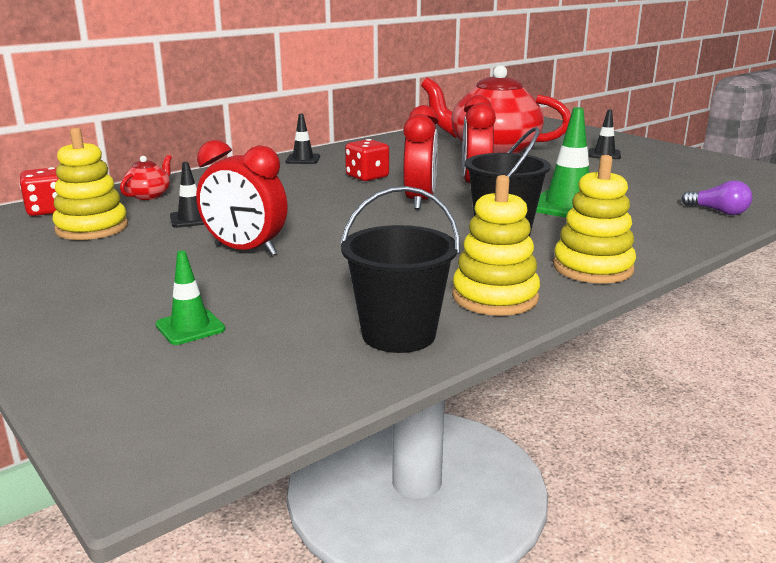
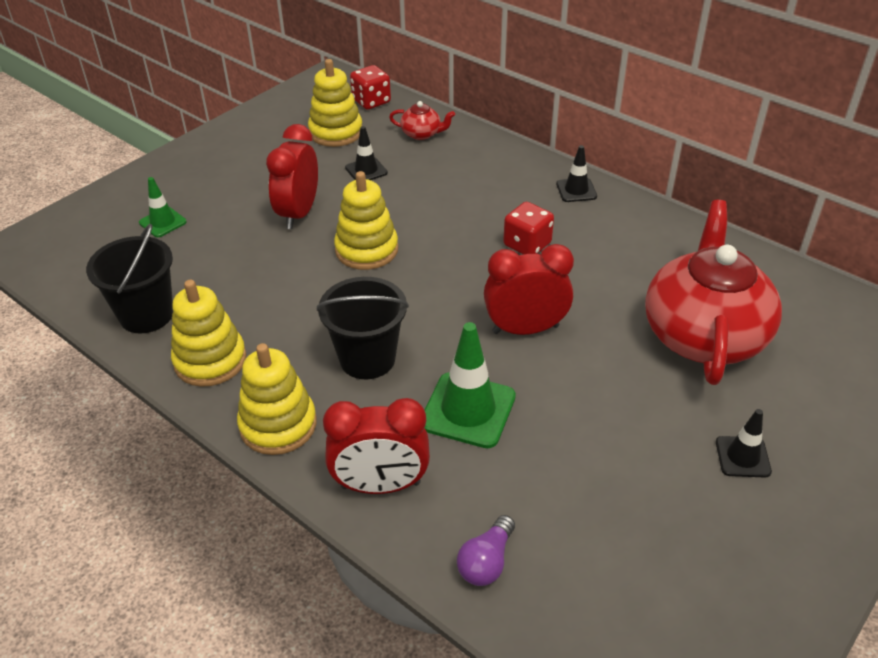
camera: 80 degrees right, 20 degrees up
red clock [403,105,438,210] -> red clock moved to [323,398,430,494]
none -> yellow stacking toy [334,171,398,270]

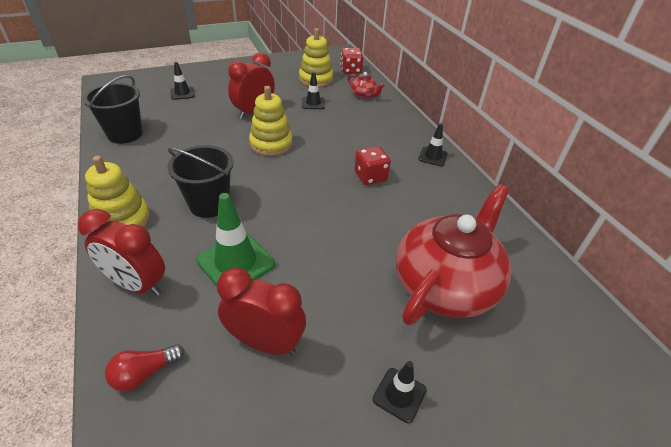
camera: 25 degrees right, 0 degrees up
green traffic cone [139,177,187,237] -> black traffic cone [171,62,195,100]
yellow stacking toy [171,280,246,387] -> none
purple light bulb [457,515,515,586] -> red light bulb [105,344,185,391]
red clock [484,244,574,335] -> red clock moved to [217,268,306,355]

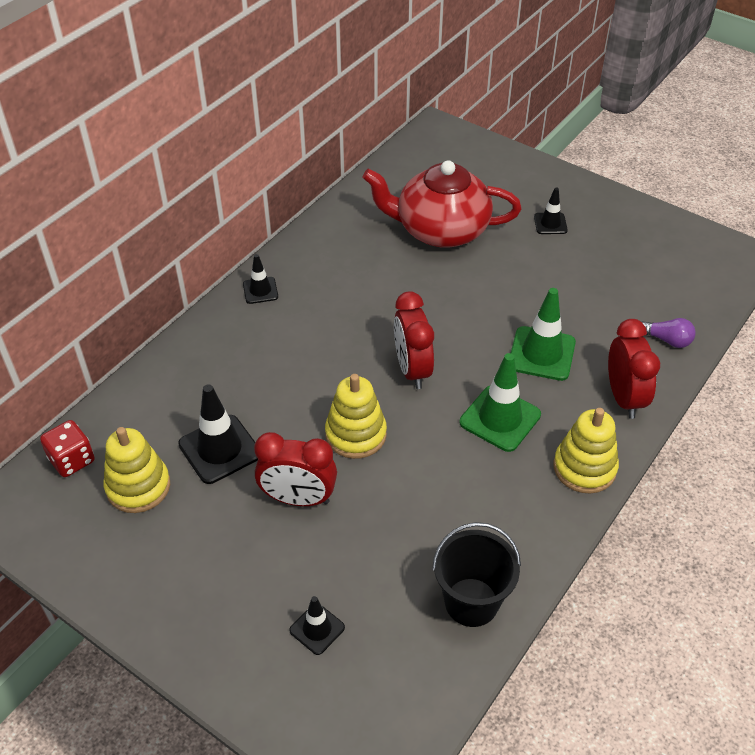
camera: 120 degrees left, 5 degrees up
red light bulb [105,344,185,391] -> purple light bulb [641,318,696,348]
black bucket [167,145,233,218] -> green traffic cone [460,353,541,452]
red clock [217,268,306,355] -> red clock moved to [394,291,434,389]
black traffic cone [302,72,325,109] -> black traffic cone [178,384,258,484], size x1.76
red teapot [348,72,385,98] -> none
red dice [354,146,391,185] -> none

